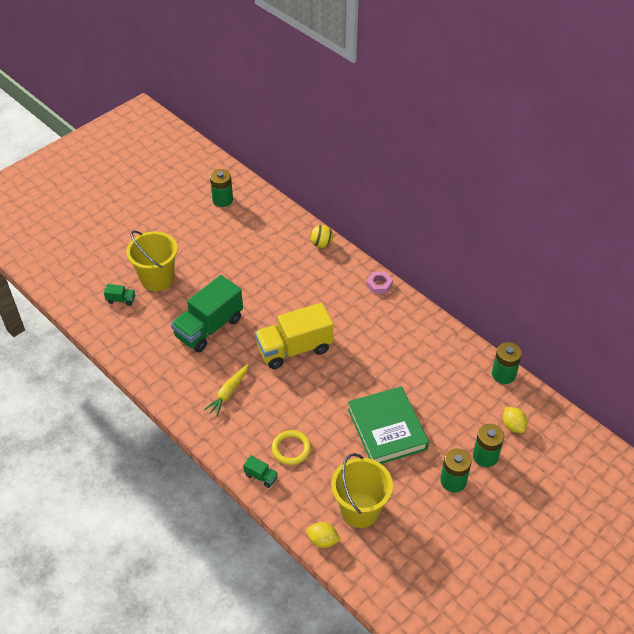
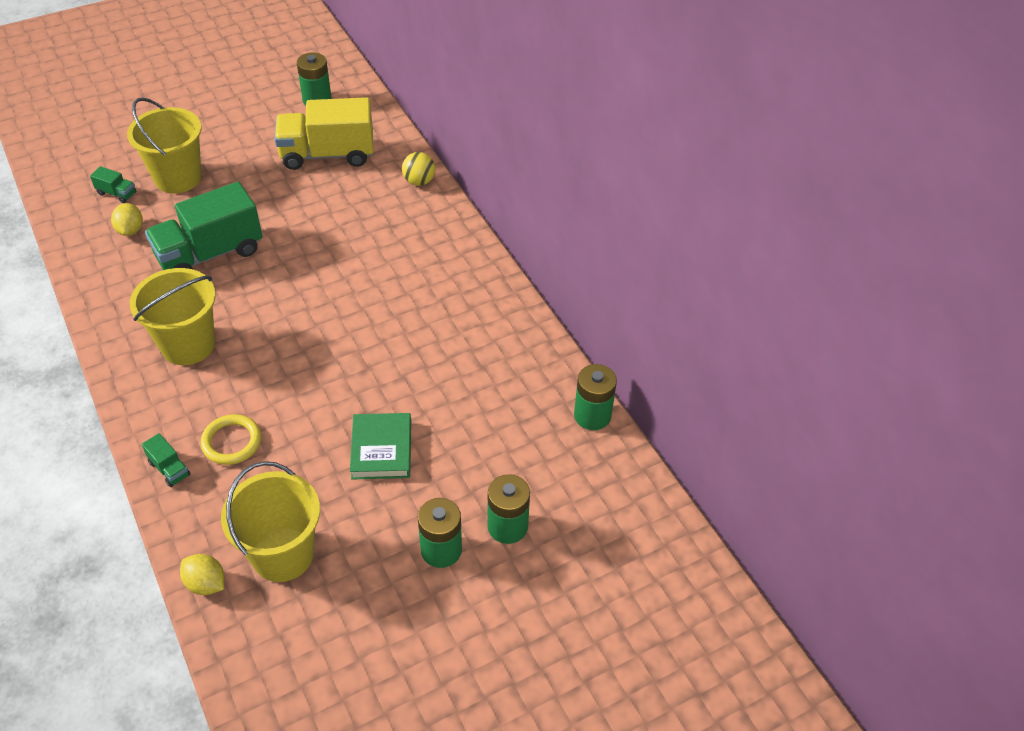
camera: 15 degrees right, 0 degrees up
yellow carrot [204,364,249,417] -> yellow bucket [130,268,216,365]
yellow truck [255,303,333,369] -> yellow truck moved to [275,97,373,170]
green book [348,386,429,464] -> green book [350,413,411,480], size x0.64
pink nut [366,272,393,294] -> none
yellow lemon [503,407,527,433] -> yellow lemon moved to [111,203,143,236]

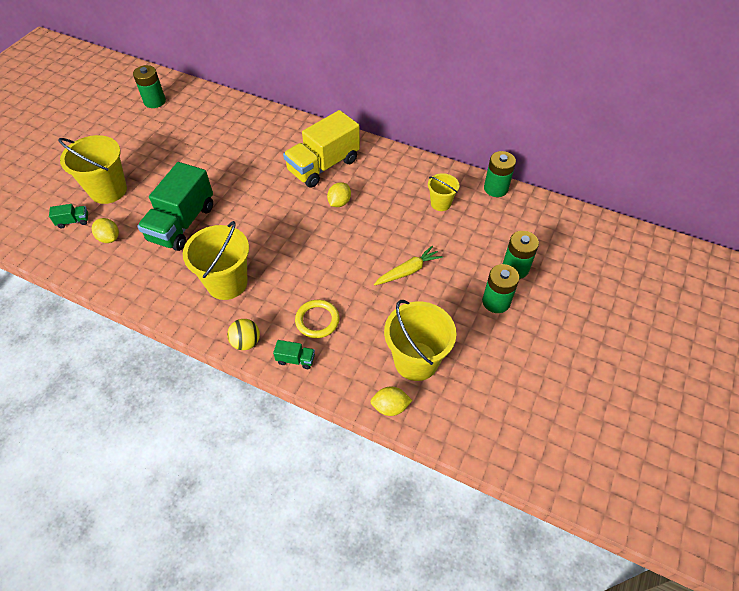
camera: 35 degrees left, 5 degrees up
yellow truck [275,97,373,170] -> yellow truck moved to [283,110,360,188]
green book [350,413,411,480] -> yellow carrot [374,246,443,285]
yellow ball [402,152,435,186] -> yellow ball moved to [227,319,260,350]
none -> yellow lemon [327,182,351,207]
none -> yellow bucket [428,173,459,211]

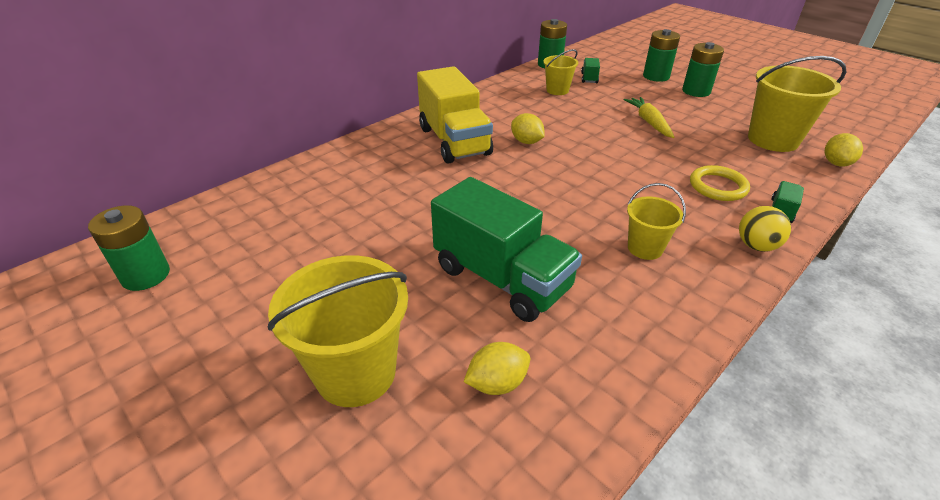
camera: 70 degrees left, 15 degrees down
green truck [49,204,88,228] -> green truck moved to [581,58,600,83]
yellow bucket [183,221,249,300] -> yellow bucket [627,183,686,260], size x0.55

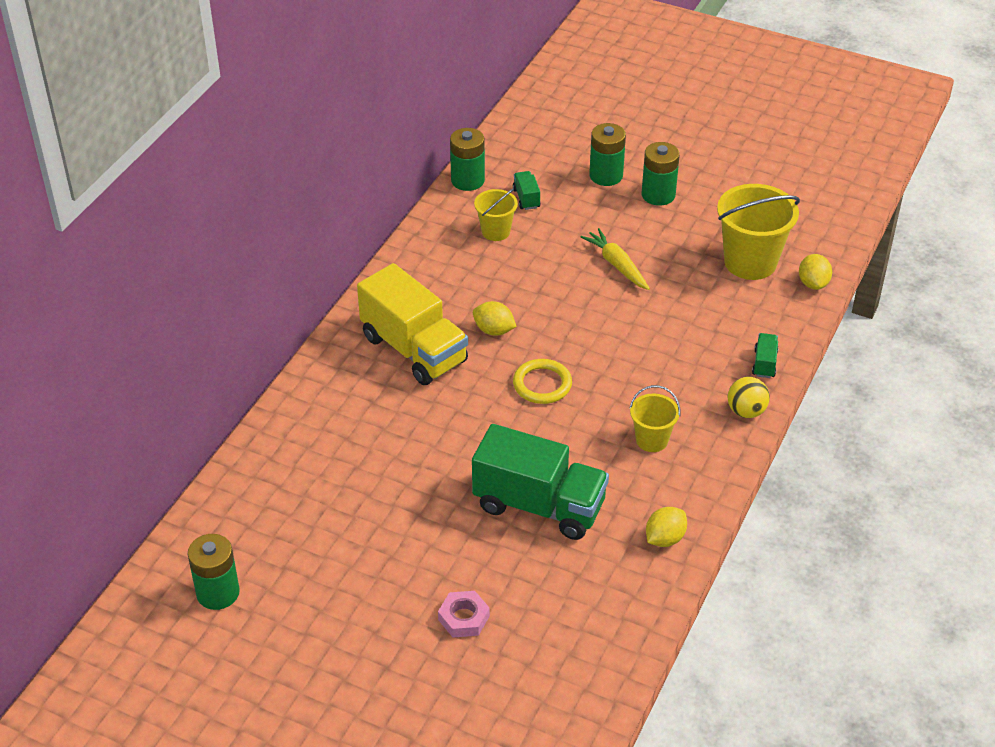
camera: 20 degrees left, 5 degrees up
yellow bucket [268,255,408,407] -> pink nut [438,591,490,638]
yellow lemon [464,342,530,395] -> yellow lemon moved to [646,507,687,547]
yellow ring [690,165,750,201] -> yellow ring moved to [513,359,572,404]

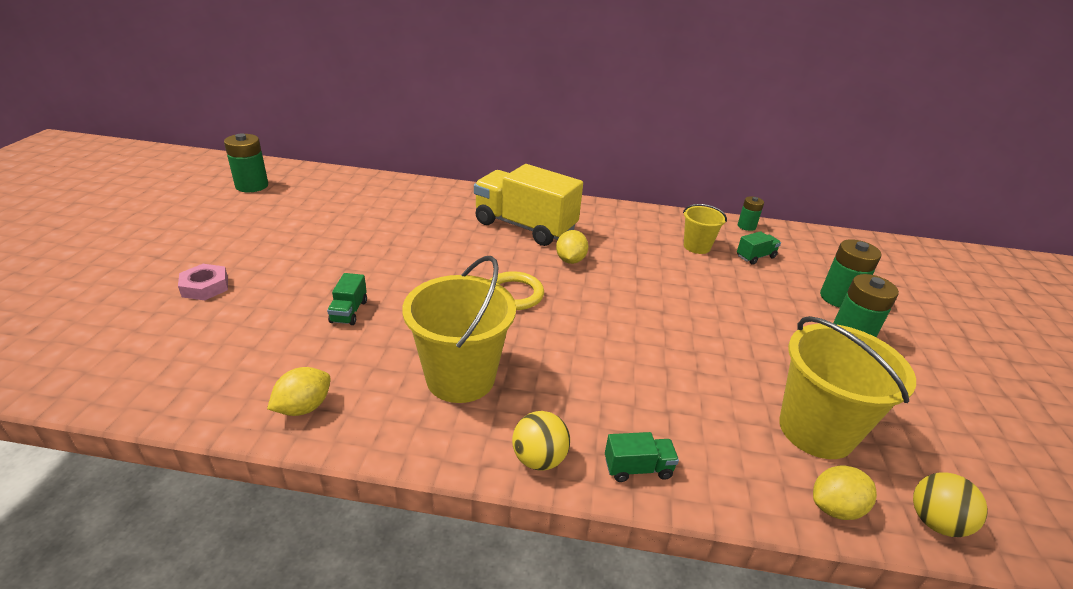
camera: 70 degrees right, 10 degrees down
yellow truck [357,263,468,385] -> yellow truck turned 90 degrees clockwise [474,164,583,246]
green battery [450,128,485,191] -> green battery [738,196,764,231], size x0.59
green truck [472,424,609,540] -> green truck [327,273,367,325], size x0.41
yellow carrot [581,228,650,290] -> none
yellow bucket [630,385,681,452] -> yellow bucket [402,256,516,403], size x1.81
yellow lemon [646,507,687,547] -> yellow lemon turned 75 degrees counterclockwise [267,367,331,416]
none -> yellow ball [913,472,988,537]

